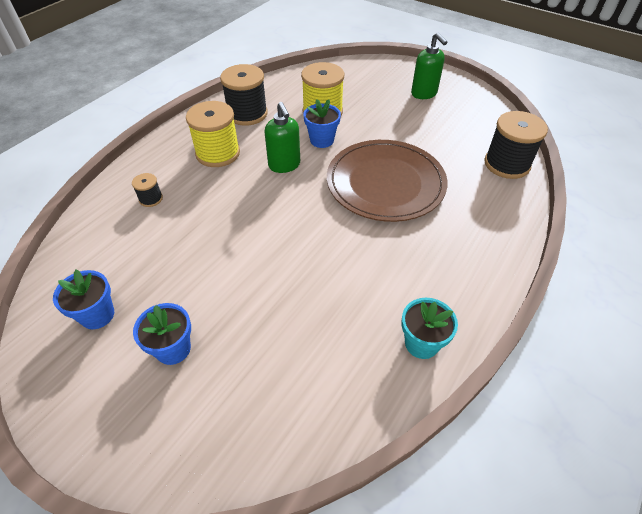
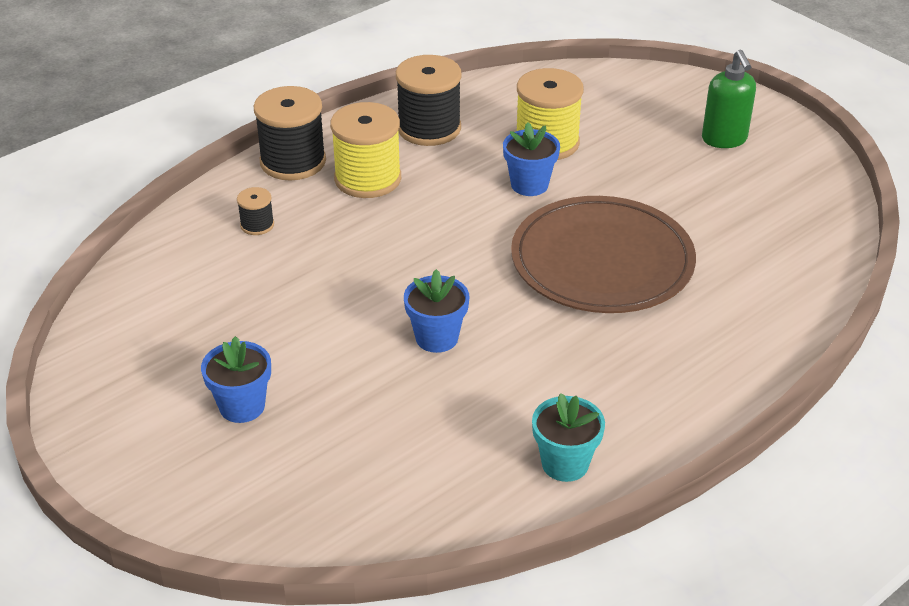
camera: 15 degrees right, 10 degrees down
blue flower pot [53,269,114,329] -> blue flower pot moved to [404,269,470,353]
green soap dispenser [264,102,300,173] -> none
black spool [484,111,548,179] -> black spool moved to [254,86,326,181]

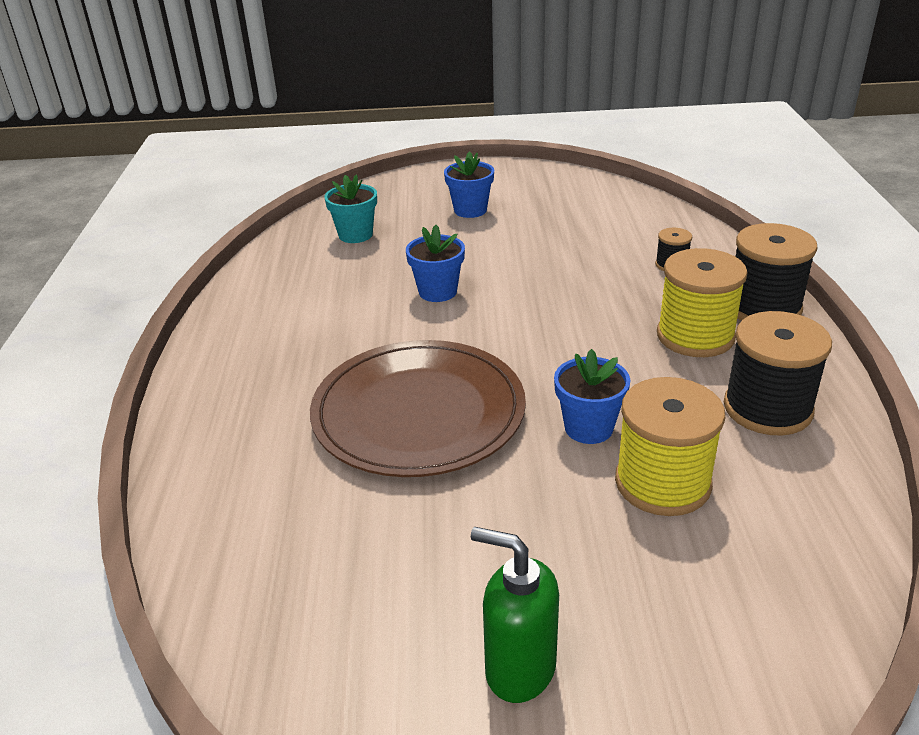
camera: 130 degrees right, 5 degrees down
turquoise flower pot [532,393,605,482] -> turquoise flower pot moved to [324,174,377,243]

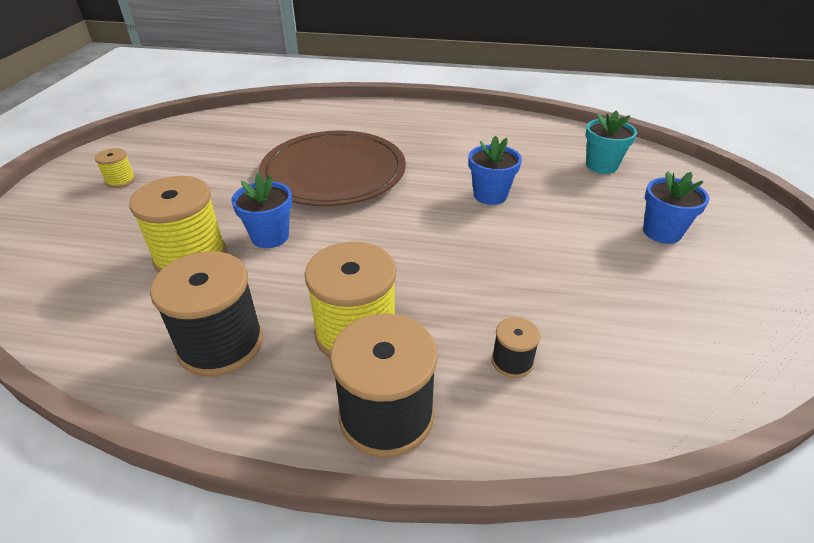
camera: 100 degrees right, 5 degrees up
green soap dispenser [471,527,559,703] -> yellow spool [95,148,136,188]

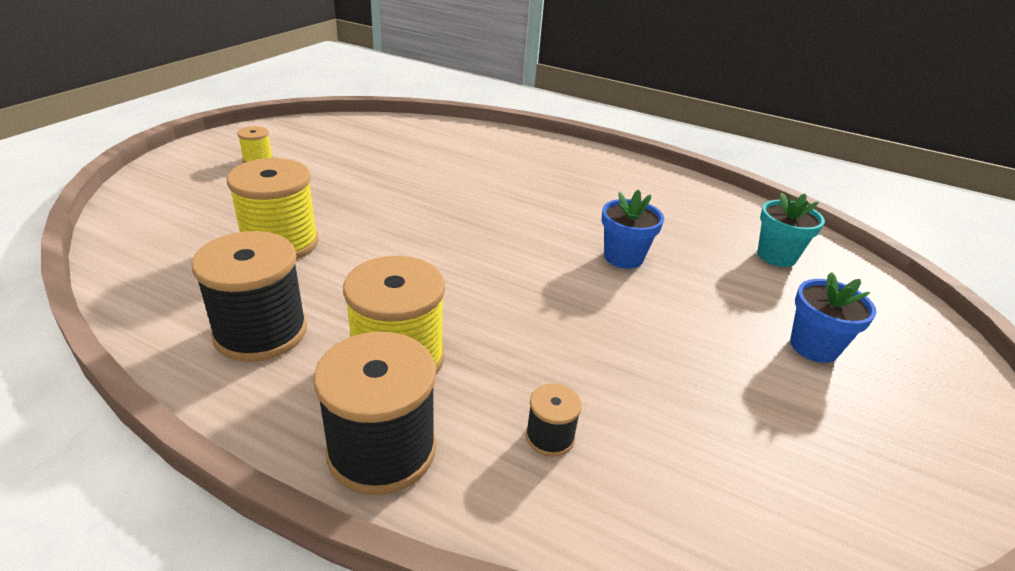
camera: 15 degrees right, 5 degrees down
blue flower pot [232,173,292,248] -> none
brown plate [259,130,406,206] -> none

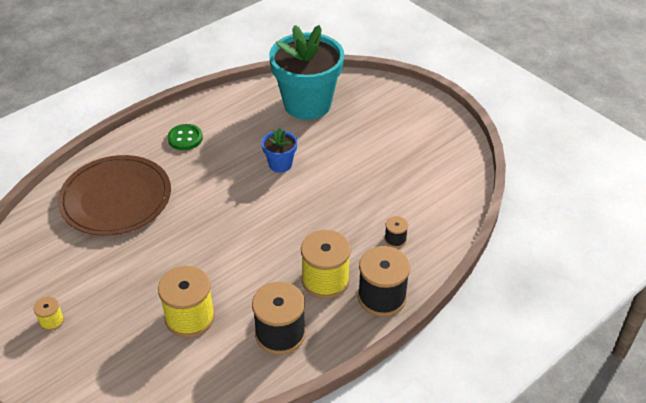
camera: 65 degrees left, 10 degrees up
turquoise flower pot [757,193,825,267] -> turquoise flower pot [269,25,344,120], size x2.20
blue flower pot [790,272,877,363] -> none
none -> brown plate [58,155,171,236]
none -> green button [168,124,203,150]

